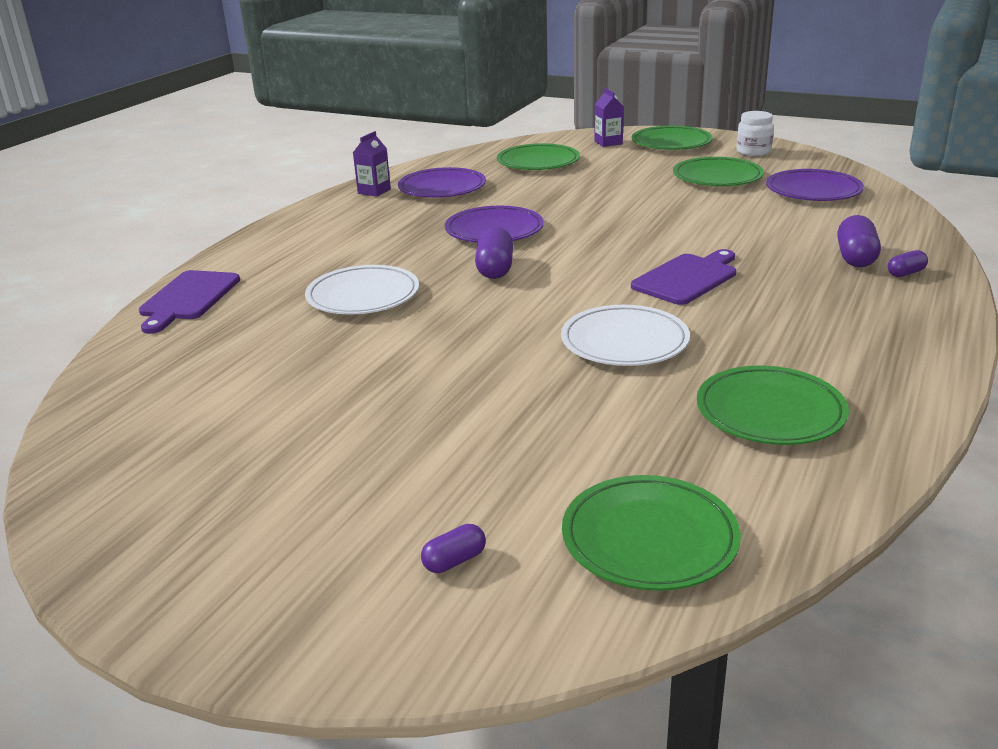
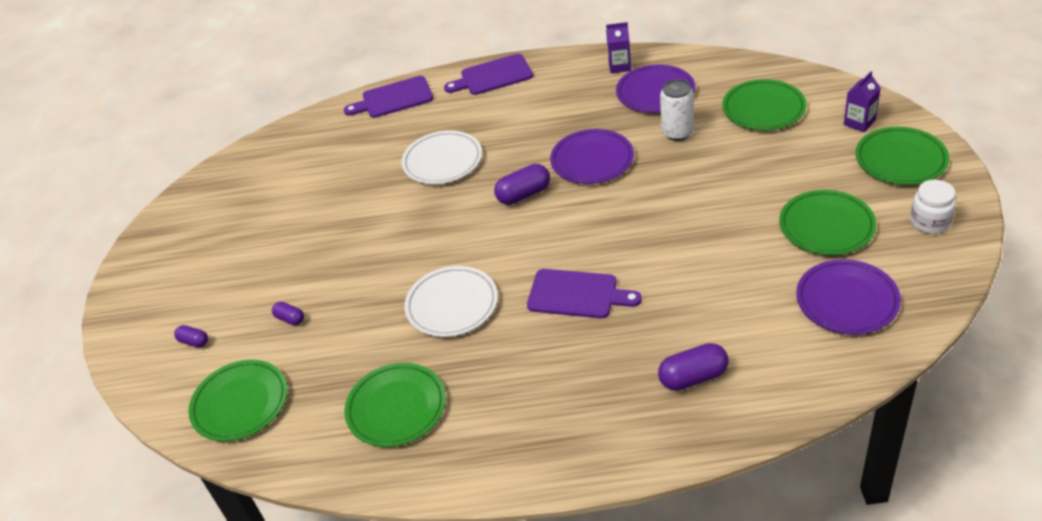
camera: 65 degrees right, 15 degrees up
purple capsule [888,250,928,277] -> purple capsule moved to [272,302,304,325]
none -> purple cutting board [444,54,533,95]
none -> white can [660,79,694,141]

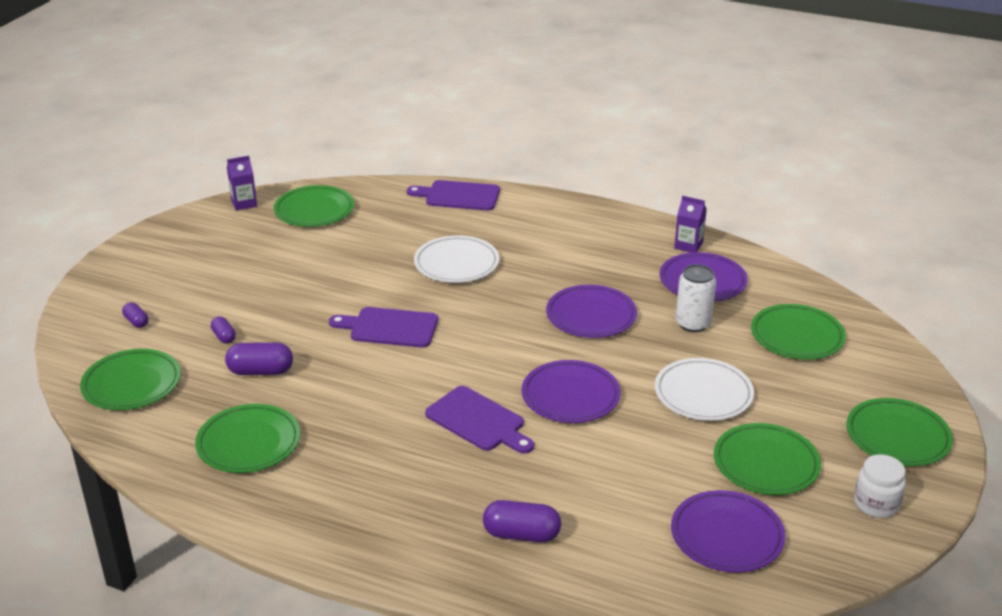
camera: 20 degrees right, 10 degrees down
white plate [404,266,498,337] -> white plate moved to [655,358,754,421]
purple cutting board [444,54,533,95] -> purple cutting board moved to [329,307,438,348]
purple capsule [494,164,550,205] -> purple capsule moved to [225,342,293,375]
purple carton [844,71,881,132] -> purple carton moved to [227,156,257,211]
none -> green plate [274,185,354,227]
none -> purple plate [522,360,620,423]

